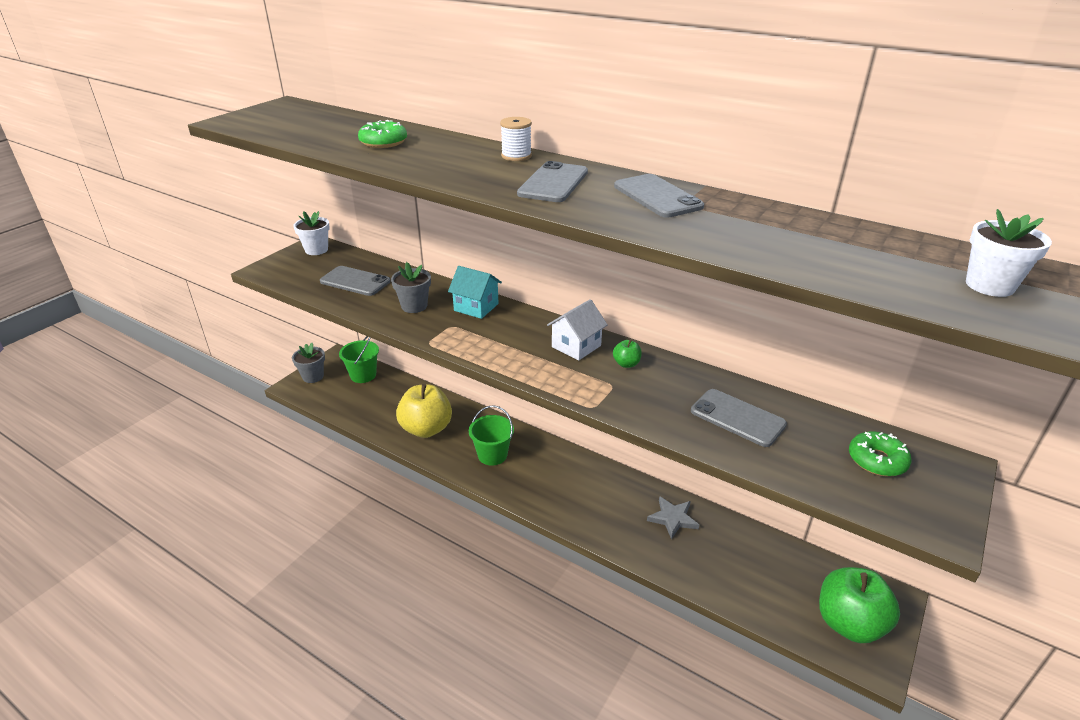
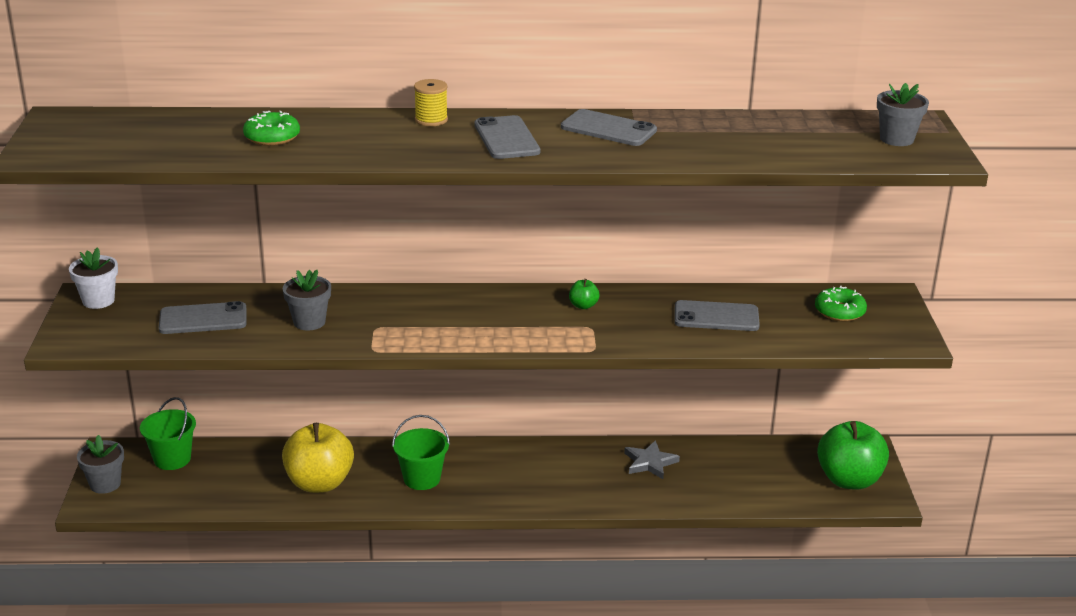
camera: 35 degrees left, 5 degrees down
turquoise house [448,266,502,319] -> none
white spool [500,117,532,161] -> yellow spool [414,79,448,126]
white house [547,299,608,361] -> none
white flower pot [966,209,1052,297] -> grey flower pot [877,83,929,146]

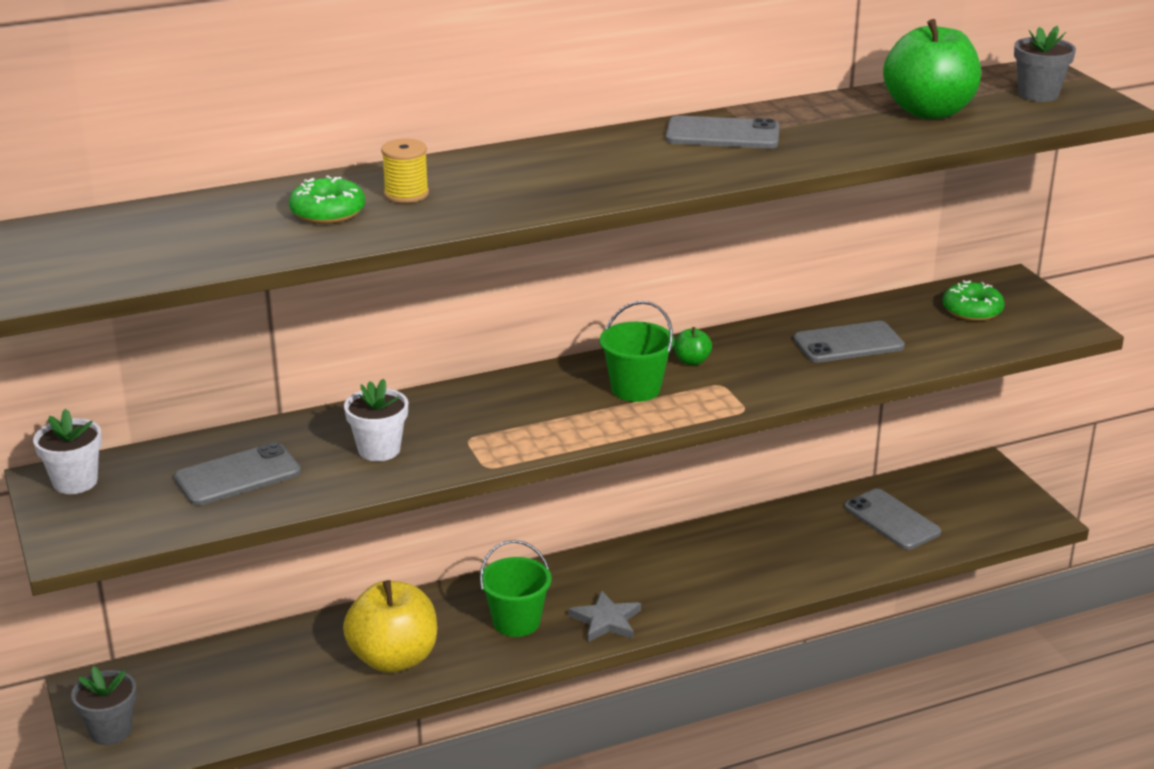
camera: 20 degrees left, 0 degrees up
green bucket [140,397,196,470] -> green bucket moved to [599,301,674,402]
grey flower pot [283,270,331,330] -> white flower pot [344,379,408,461]
yellow spool [414,79,448,126] -> yellow spool moved to [381,139,429,203]
grey phone [474,115,540,159] -> grey phone moved to [844,489,941,550]
grey star [624,440,680,479] -> grey star moved to [568,590,641,642]
green apple [817,421,889,490] -> green apple moved to [883,19,981,119]

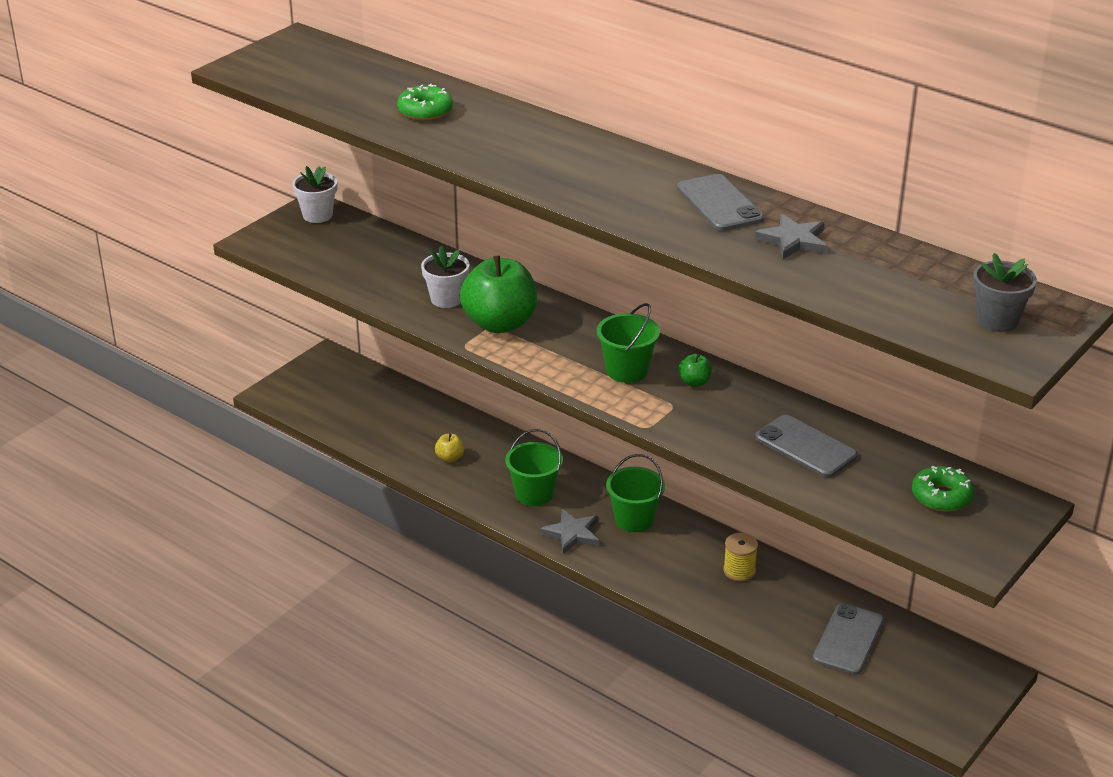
camera: 60 degrees right, 5 degrees up
grey flower pot [71,666,137,745] -> none
grey phone [174,442,301,506] -> none
yellow apple [343,580,437,673] -> yellow apple [435,433,464,462], size x0.42
yellow spool [381,139,429,203] -> yellow spool moved to [723,533,758,582]
green apple [883,19,981,119] -> green apple moved to [460,255,537,333]
none -> green bucket [606,454,665,532]
none -> grey star [755,214,827,259]

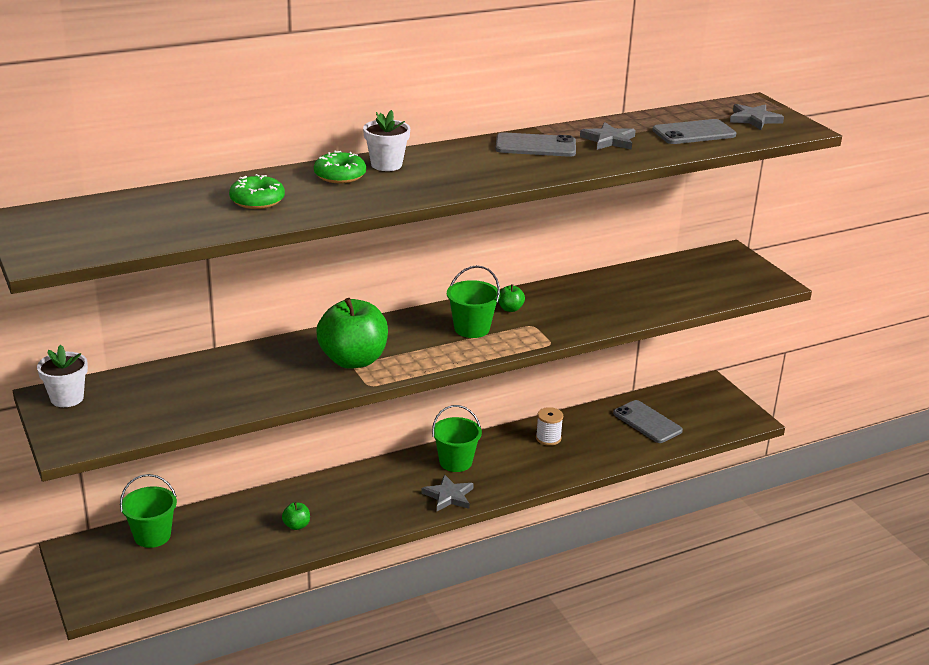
camera: 65 degrees left, 5 degrees down
white flower pot [421,246,469,308] -> white flower pot moved to [363,110,410,171]
yellow apple [435,433,464,462] -> green apple [282,502,310,530]
green bucket [505,429,563,506] -> green bucket moved to [120,474,177,548]
yellow spool [723,533,758,582] -> white spool [536,407,563,446]
grey phone [755,415,857,478] -> grey phone moved to [652,119,736,144]
green donut [912,466,974,512] -> green donut moved to [314,151,366,183]
grey flower pot [973,253,1037,332] -> grey star [730,104,784,130]

